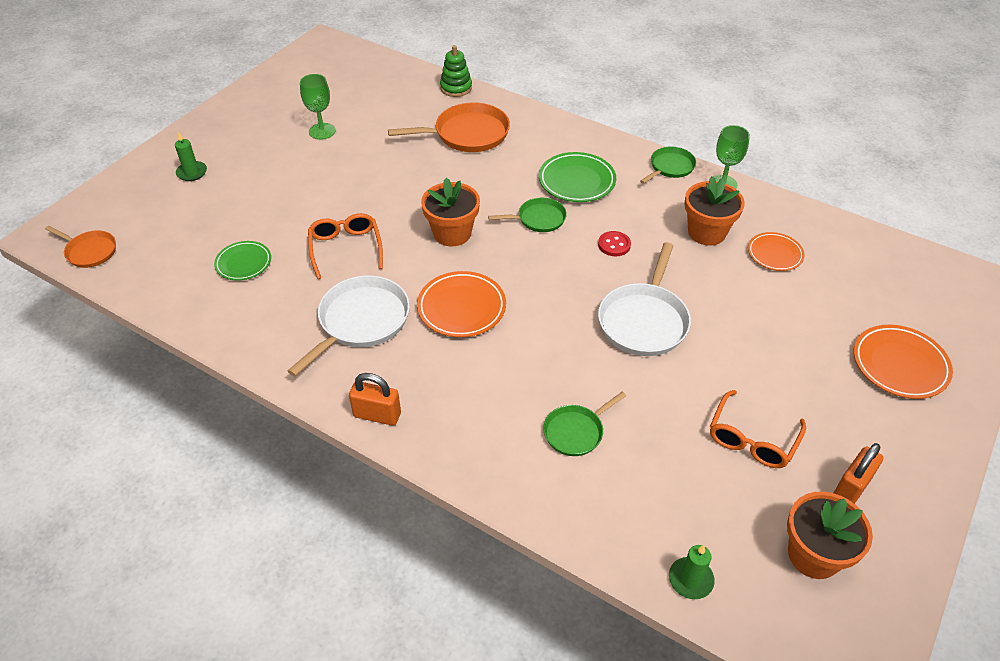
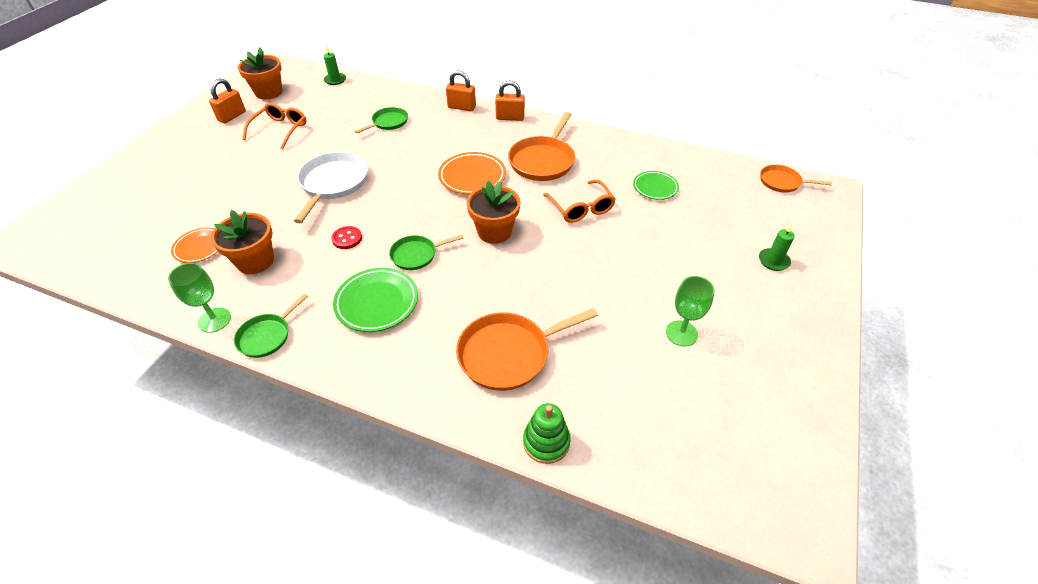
camera: 170 degrees right, 0 degrees up
white pan [288,275,410,377] -> orange pan [508,112,575,181]
orange plate [854,325,953,399] -> none
none -> orange padlock [446,70,476,111]

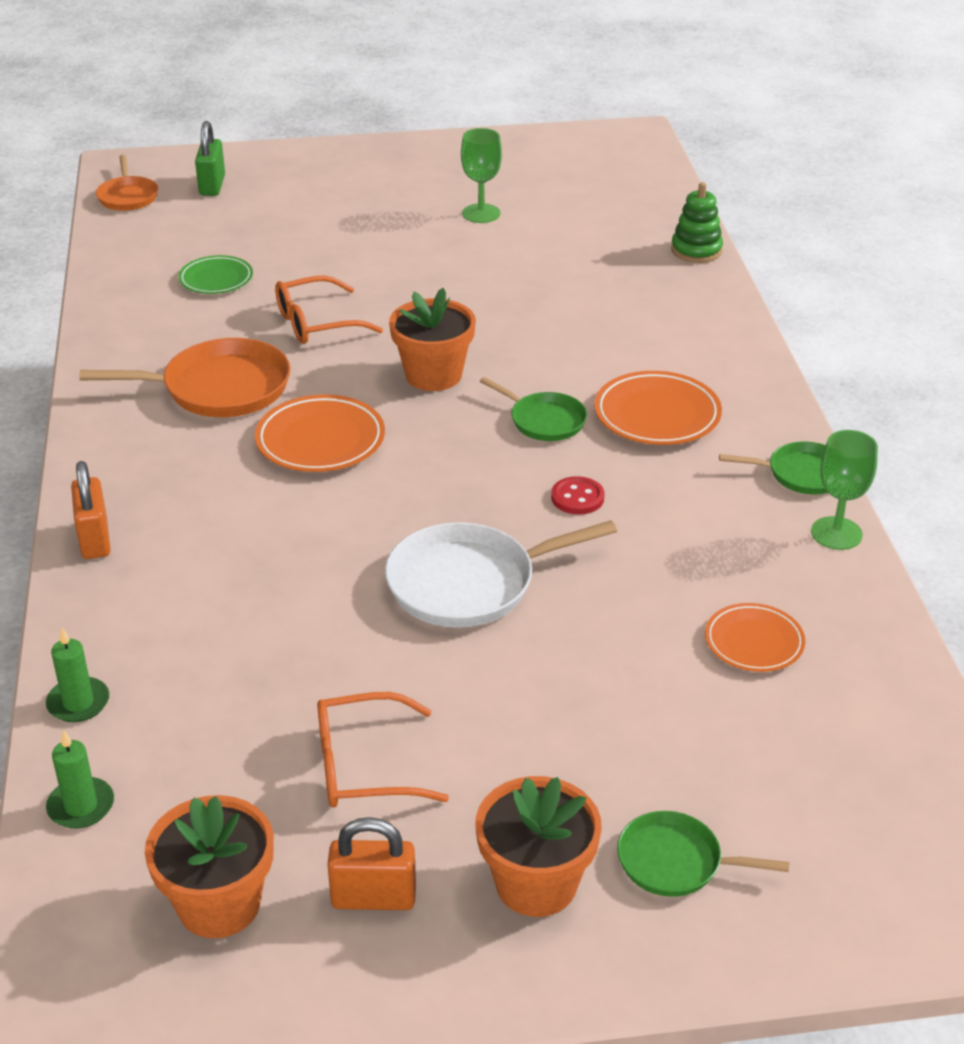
camera: 120 degrees left, 10 degrees down
orange flower pot [211,210,274,274] -> orange flower pot moved to [475,776,602,917]
green plate [333,268,418,332] -> orange plate [594,371,722,445]
green pan [355,107,408,133] -> green pan moved to [617,811,790,897]
orange pan [456,308,598,391] -> none
orange padlock [495,81,525,121] -> none
orange glasses [543,180,615,223] -> orange glasses turned 150 degrees counterclockwise [275,276,383,344]
green candle [759,224,795,271] -> green candle moved to [46,628,109,722]
none -> green padlock [195,121,225,196]

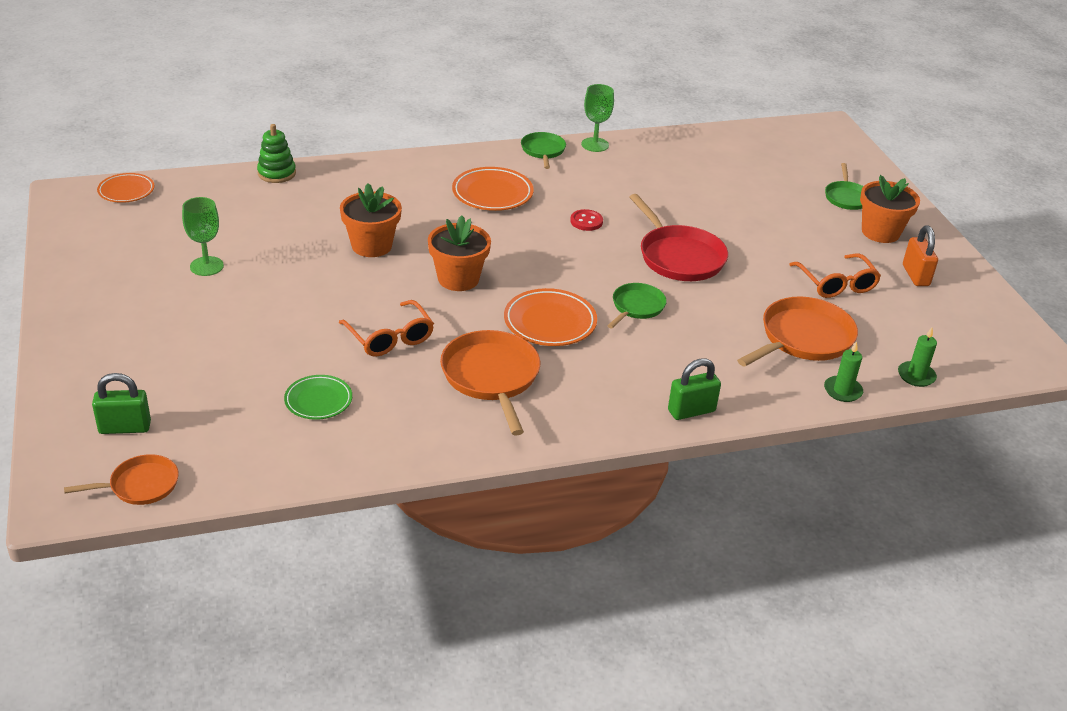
camera: 100 degrees left, 0 degrees up
orange padlock [71,461,111,559] -> green padlock [668,358,721,420]
orange flower pot [145,795,274,938] -> orange flower pot moved to [340,183,402,257]
white pan [385,520,617,628] -> red pan [630,194,728,281]
green pan [480,377,587,441] -> green pan moved to [607,283,667,329]
orange plate [705,603,805,672] -> orange plate moved to [97,173,155,203]
none -> orange pan [737,296,858,367]

